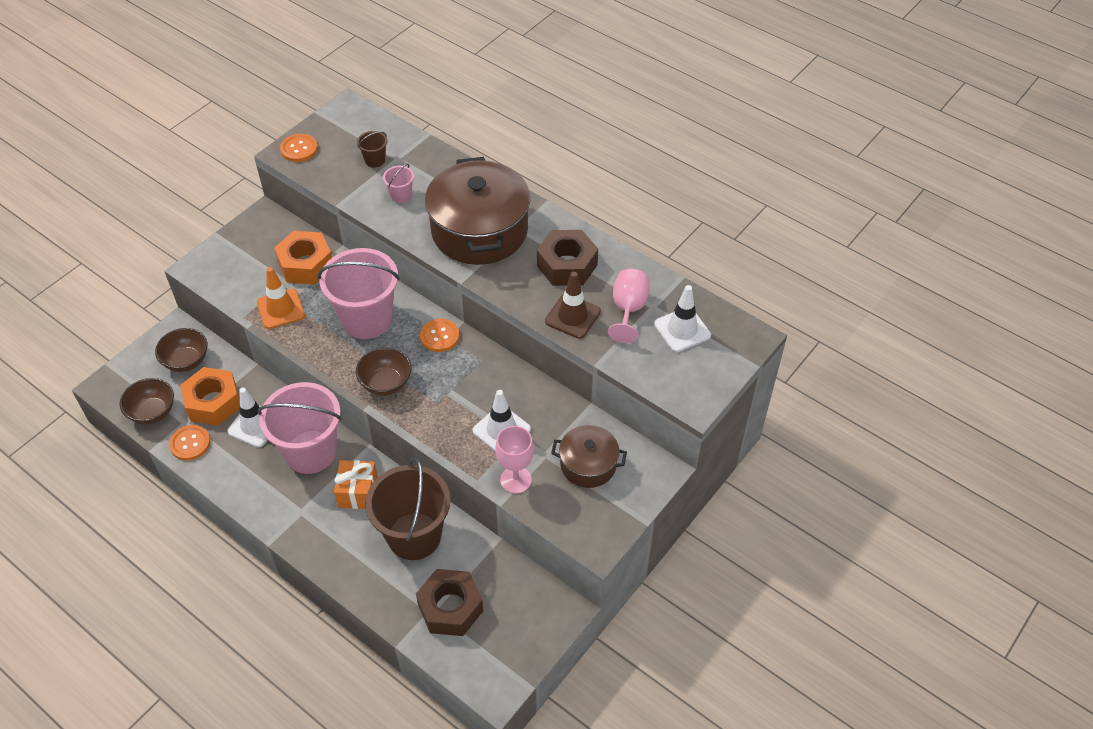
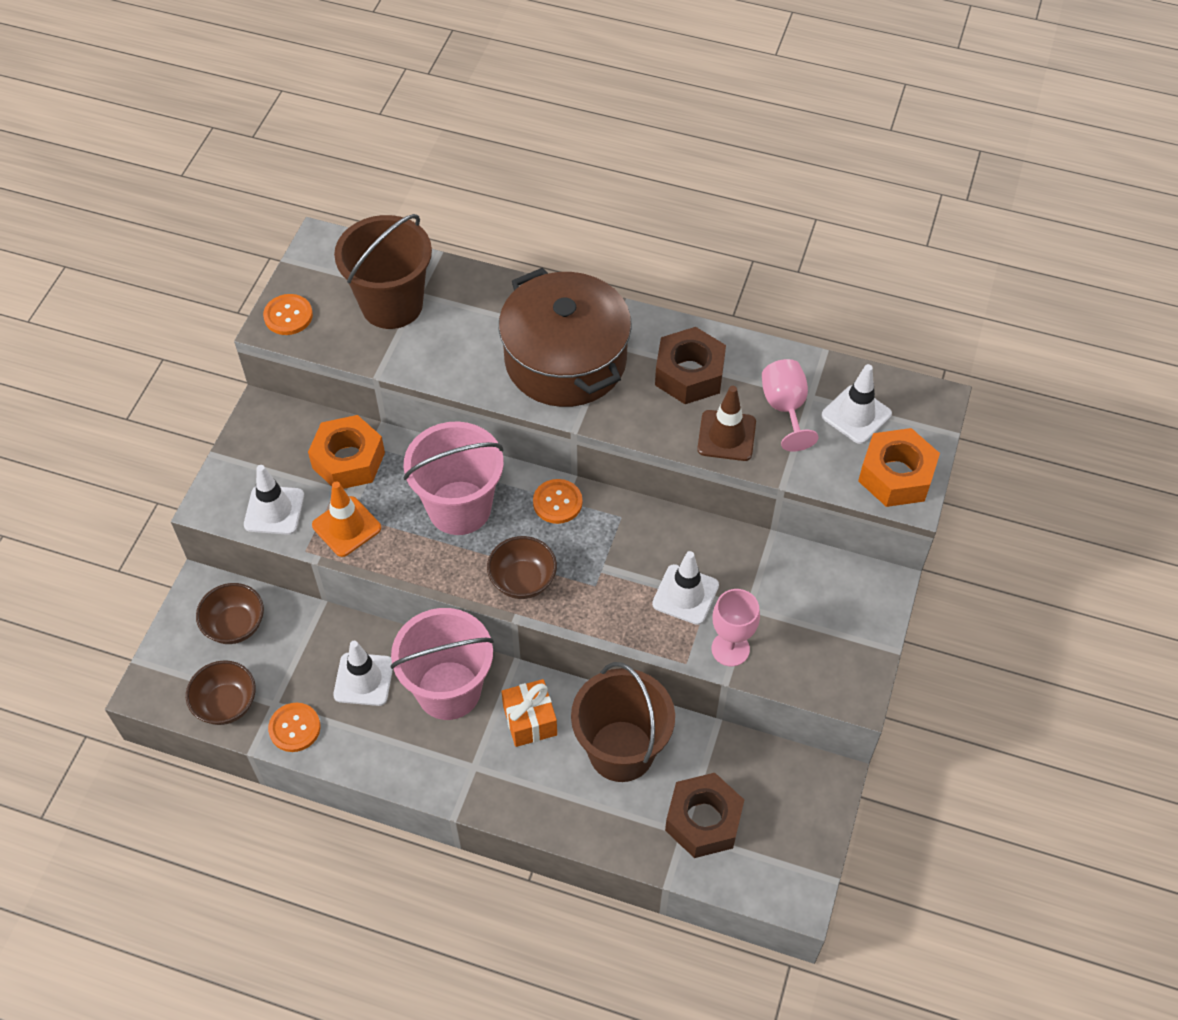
camera: 20 degrees left, 5 degrees up
orange nut [180,367,240,426] -> orange nut moved to [858,428,940,507]
brown bucket [357,131,387,168] -> brown bucket [334,214,432,329], size x2.39
pink bucket [383,164,414,203] -> none
brown pot [551,425,627,488] -> none
none -> white traffic cone [244,465,304,535]

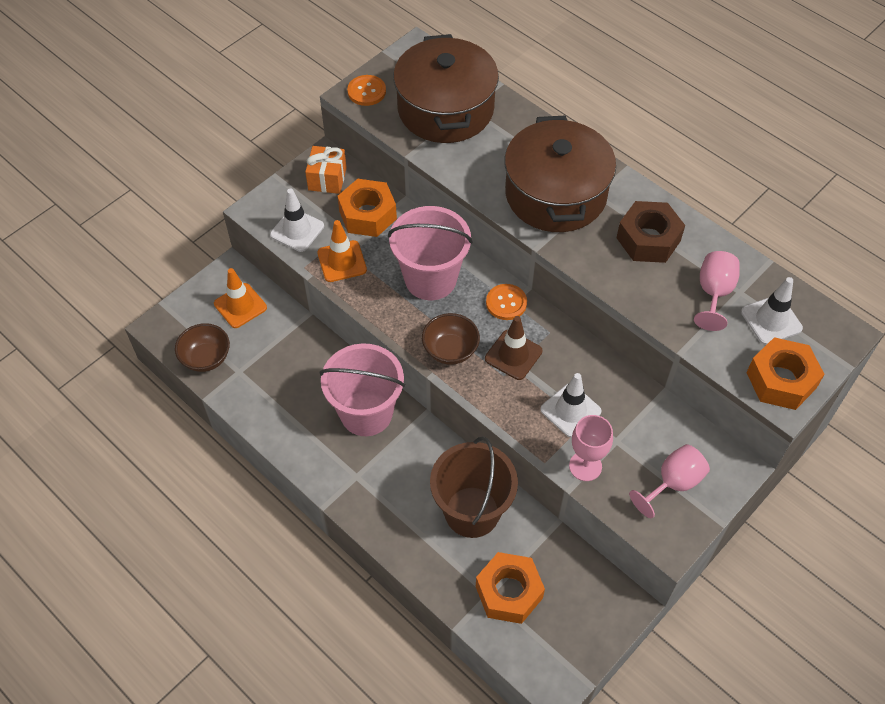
camera: 25 degrees right, 0 degrees up
brown bowl [196,583,264,644] -> orange traffic cone [214,268,267,328]
orange button [268,703,320,752] -> none
white traffic cone [333,641,393,706] -> none
brown bucket [334,214,432,329] -> brown pot [393,34,499,143]
orange gift [501,679,557,747] -> orange gift moved to [305,146,347,194]
brown nut [665,773,744,858] -> orange nut [476,552,545,624]
brown traffic cone [697,386,756,461] -> brown traffic cone moved to [485,316,542,380]
none -> pink goblet [629,444,710,518]

